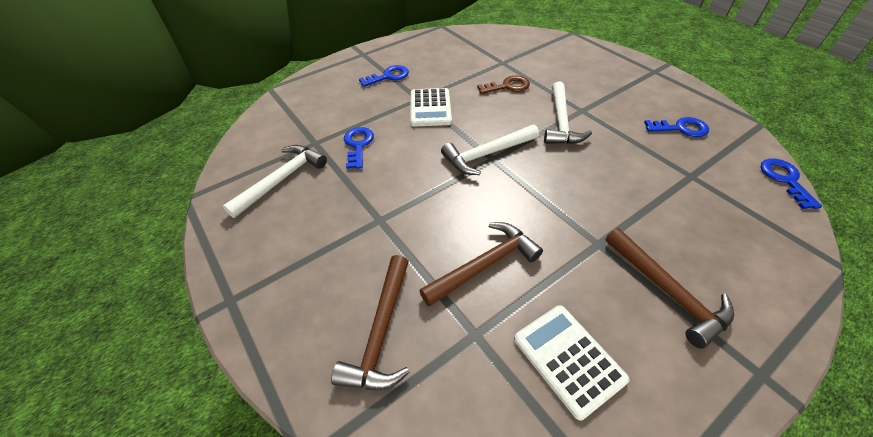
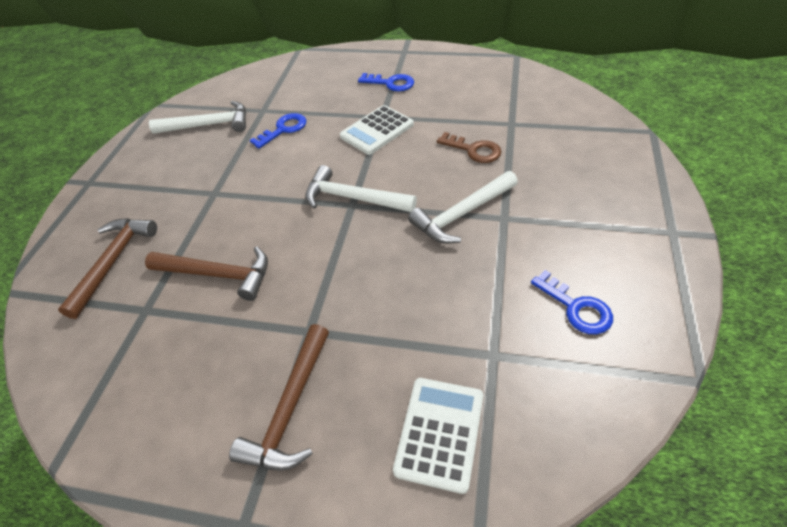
camera: 50 degrees right, 0 degrees up
brown hammer [331,255,410,390] -> brown hammer turned 135 degrees clockwise [58,218,157,319]
white calculator [514,305,630,420] -> white calculator moved to [393,378,483,494]
blue key [761,159,822,209] -> none

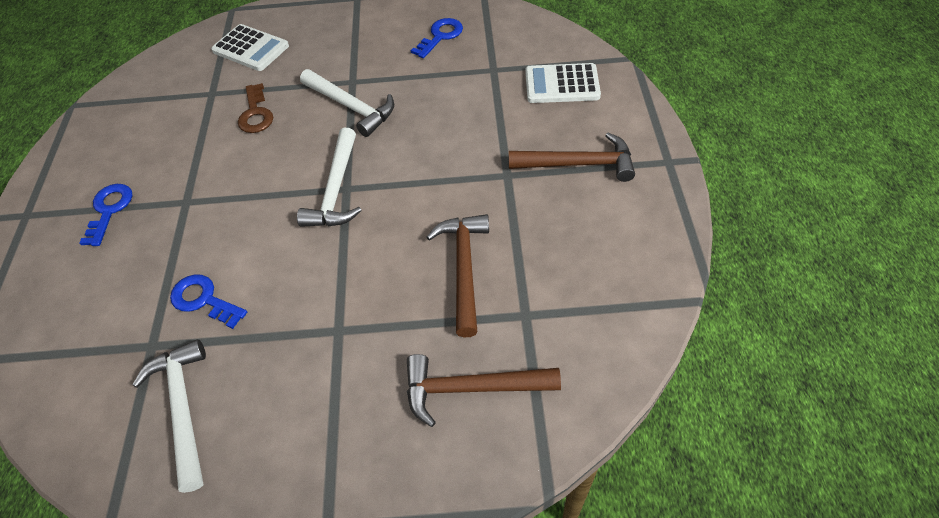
camera: 105 degrees left, 5 degrees up
white calculator [340,105,414,155] -> white calculator moved to [211,24,289,71]
brown key [437,132,501,163] -> brown key turned 150 degrees clockwise [238,83,273,133]

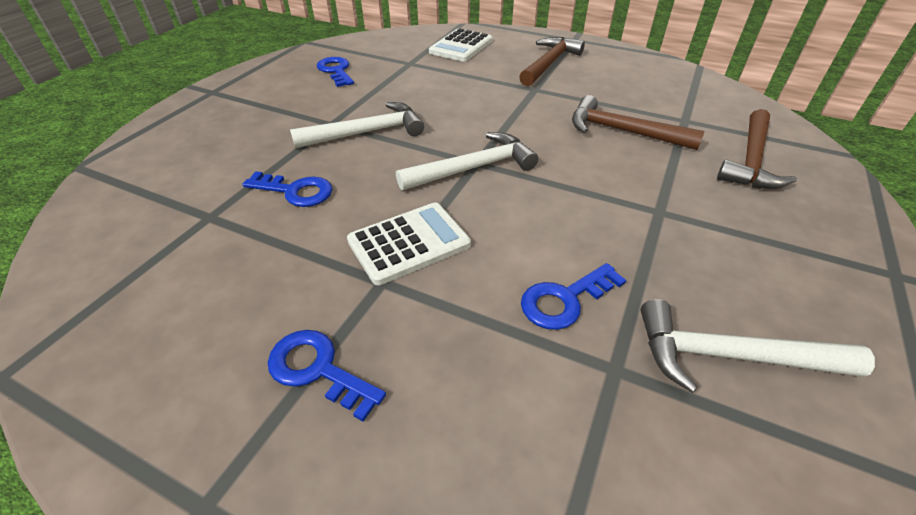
camera: 65 degrees left, 10 degrees down
white calculator [211,24,289,71] -> white calculator moved to [347,202,471,285]
brown key [238,83,273,133] -> blue key [243,171,332,207]
white hammer [297,128,362,227] -> white hammer turned 60 degrees counterclockwise [396,132,538,191]

